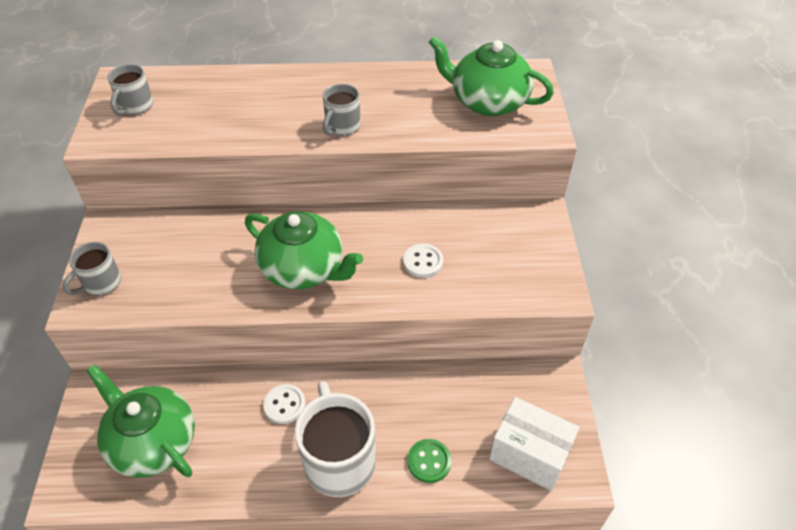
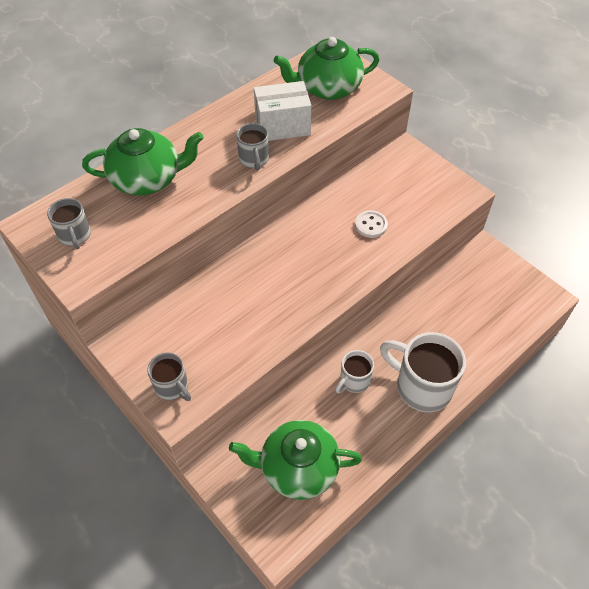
camera: 40 degrees left, 5 degrees up
grey mug [63,242,121,295] -> grey mug turned 45 degrees counterclockwise [147,352,191,401]
green teapot [245,211,363,289] -> green teapot moved to [82,128,204,195]
white button [263,384,306,424] -> white mug [335,350,374,393]
green button [407,439,451,483] -> none
white box [489,397,579,491] -> white box moved to [254,81,312,141]

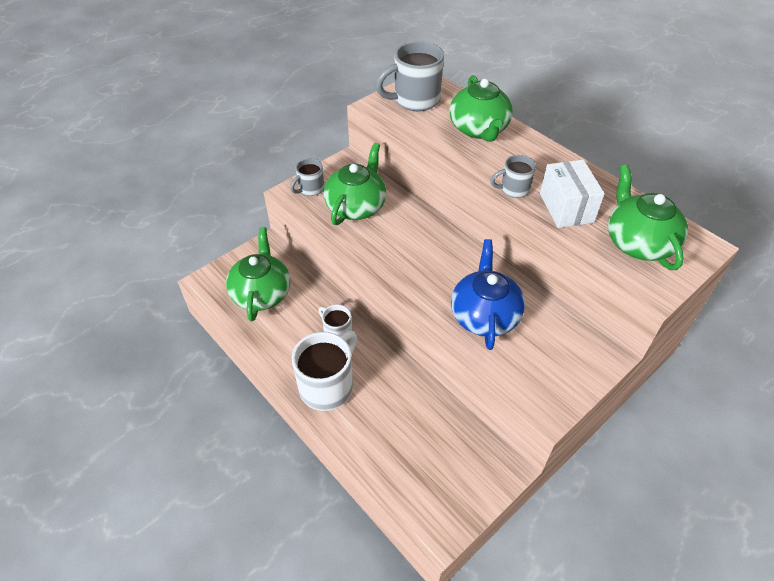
camera: 90 degrees right, 5 degrees down
grey mug [47,198,91,249] -> grey mug [375,41,444,111], size x1.82
white button [355,210,388,238] -> blue teapot [451,239,525,350]
none -> green teapot [323,143,387,225]

